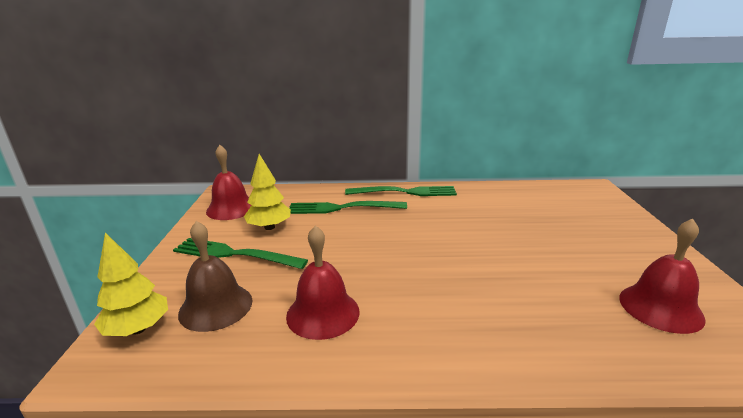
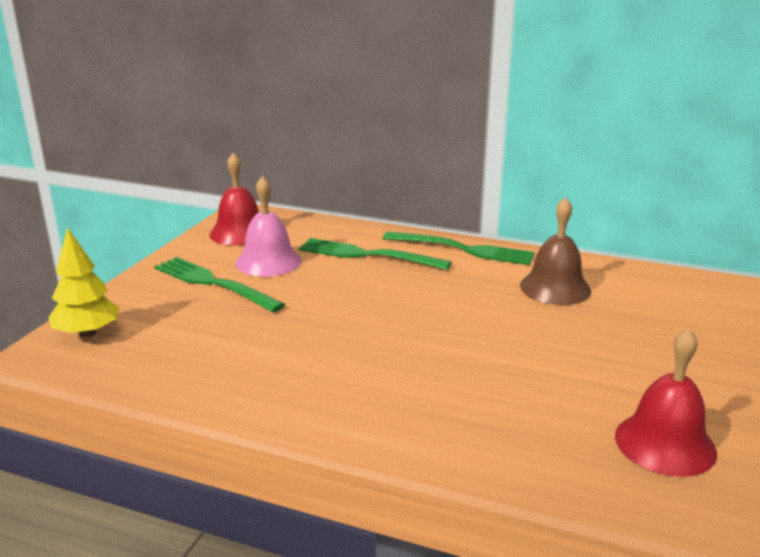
camera: 20 degrees right, 0 degrees up
brown bell [178,221,253,332] -> brown bell moved to [520,197,591,305]
yellow tree [244,154,291,230] -> pink bell [235,176,301,277]
red bell [286,225,360,340] -> none

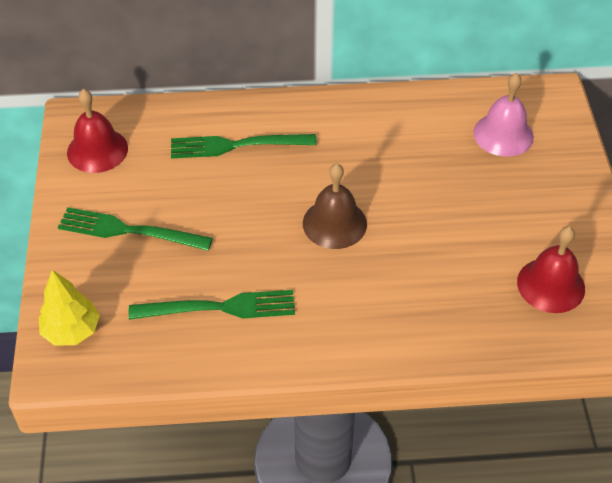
camera: 25 degrees left, 25 degrees up
pink bell [235,176,301,277] -> pink bell moved to [473,73,534,157]
green fork [383,232,535,265] -> green fork moved to [129,290,295,320]
brown bell [520,197,591,305] -> brown bell moved to [303,163,367,249]

